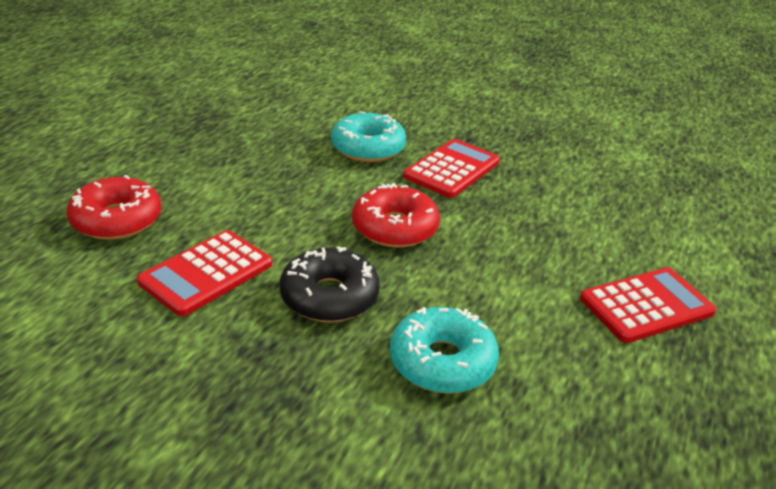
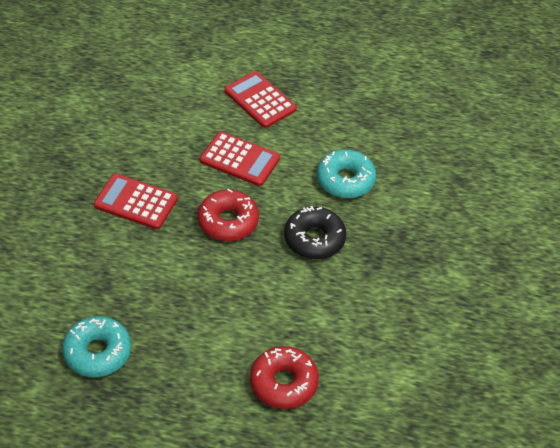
camera: 105 degrees left, 15 degrees up
red calculator [137,230,272,316] -> red calculator moved to [200,132,280,186]
turquoise donut [331,111,406,162] -> turquoise donut moved to [62,316,131,377]

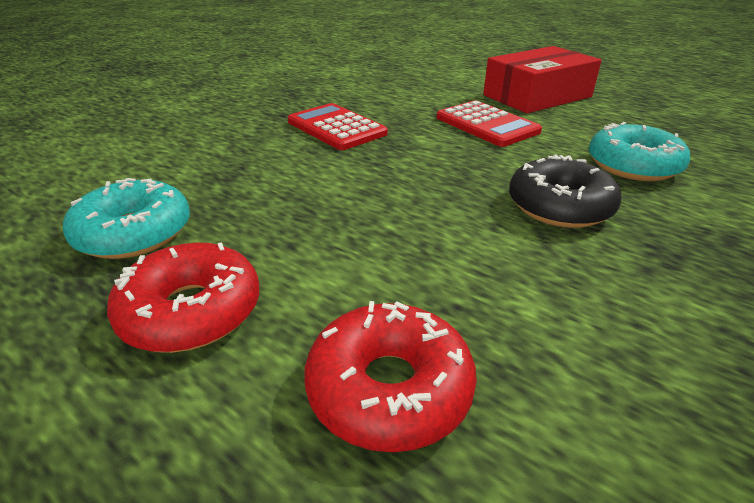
camera: 30 degrees right, 15 degrees down
red donut [197,189,259,241] -> red donut moved to [107,242,259,353]
red calculator [224,71,297,128] -> red box [483,46,602,113]

